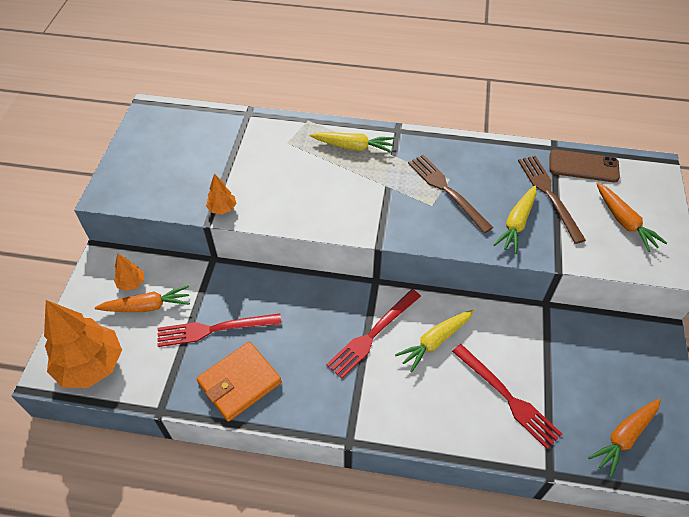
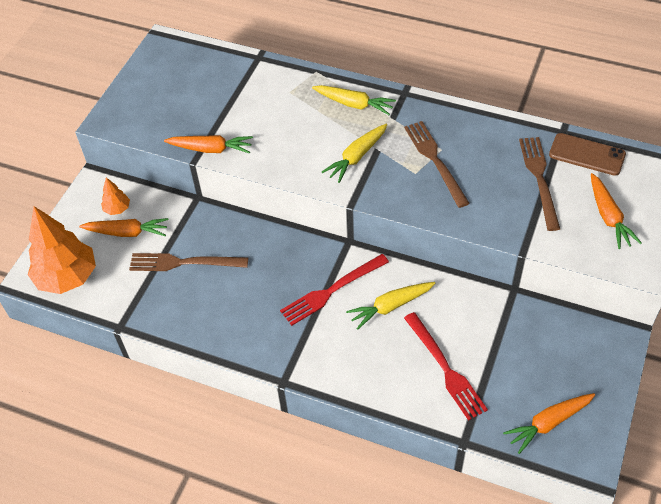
camera: 15 degrees right, 0 degrees up
red fork [158,314,281,347] -> brown fork [129,253,248,271]
orange wallet [196,342,282,422] -> none
orange tree [206,173,237,215] -> orange carrot [164,135,253,154]
yellow carrot [493,186,537,254] -> yellow carrot moved to [322,124,387,183]

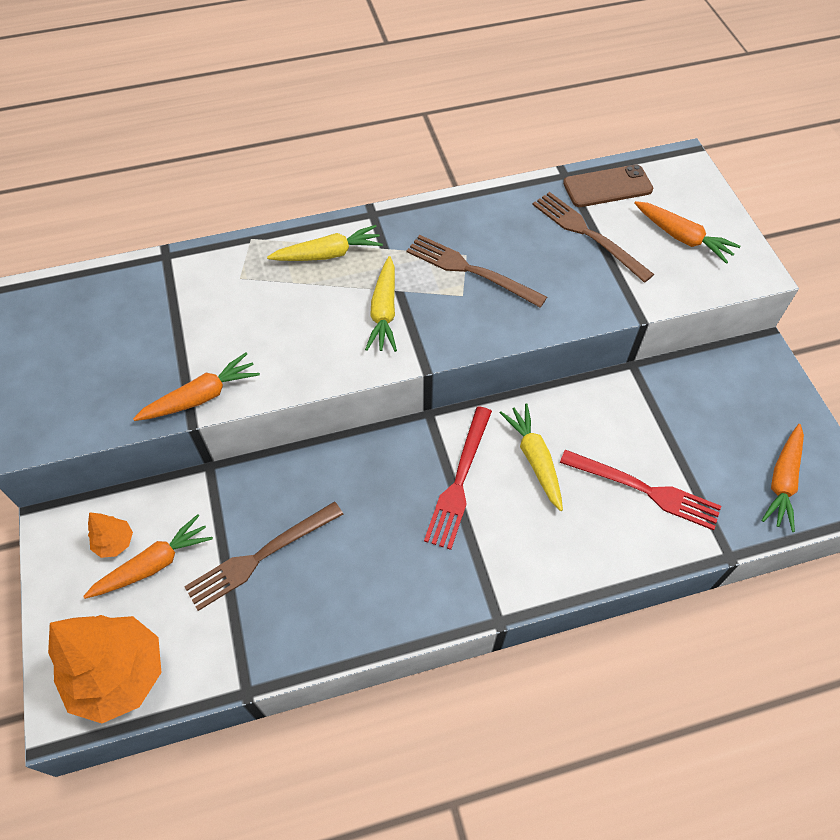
camera: 40 degrees left, 5 degrees up
yellow carrot [346,282,436,330] -> yellow carrot turned 135 degrees clockwise [500,404,563,511]

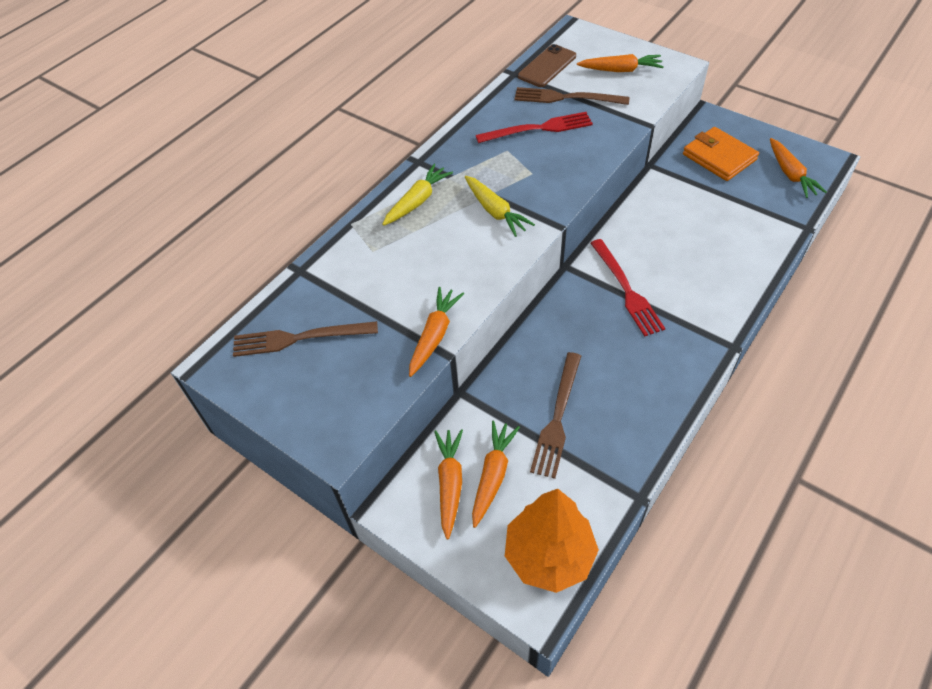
camera: 35 degrees left, 5 degrees down
orange tree [88,512,133,558] -> orange carrot [434,429,463,540]
brown fork [406,235,547,308] -> brown fork moved to [233,321,378,357]
yellow carrot [500,404,563,511] -> none
red fork [560,450,721,530] -> red fork moved to [476,112,593,143]
none -> orange wallet [683,127,759,181]

